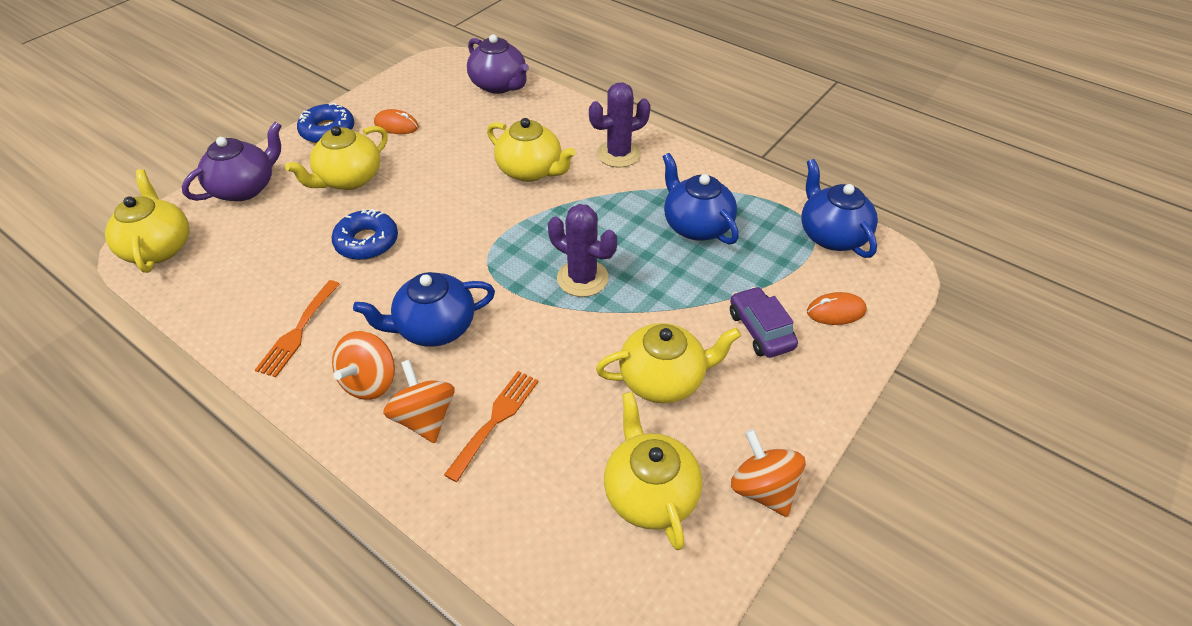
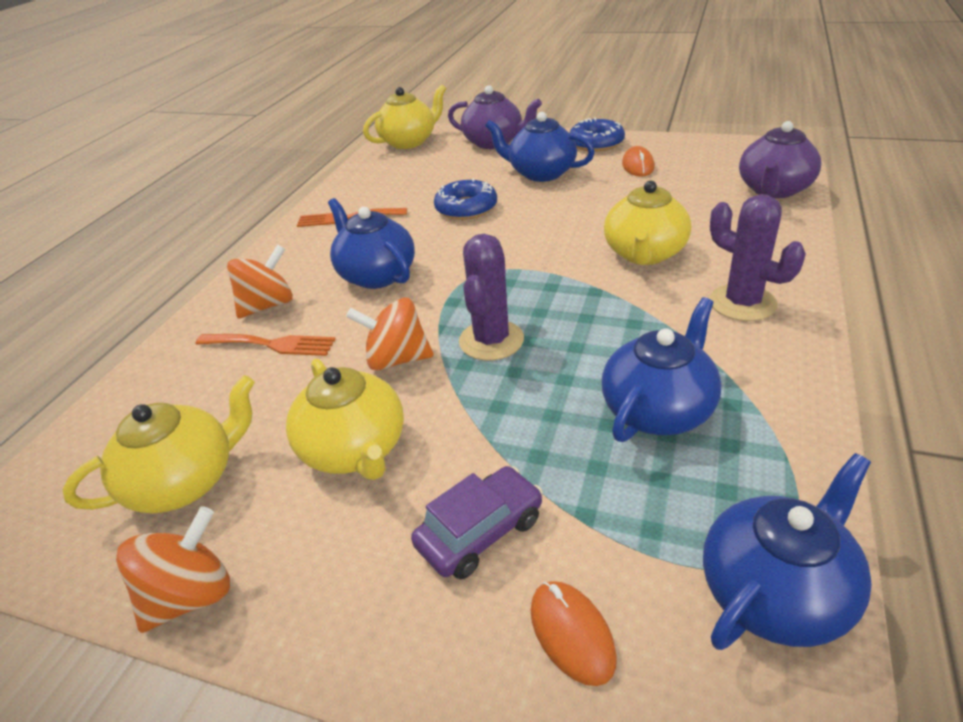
camera: 75 degrees right, 10 degrees down
yellow teapot [285,126,388,190] -> blue teapot [485,112,595,182]
orange spinning top [332,331,395,400] -> orange spinning top moved to [346,298,434,370]

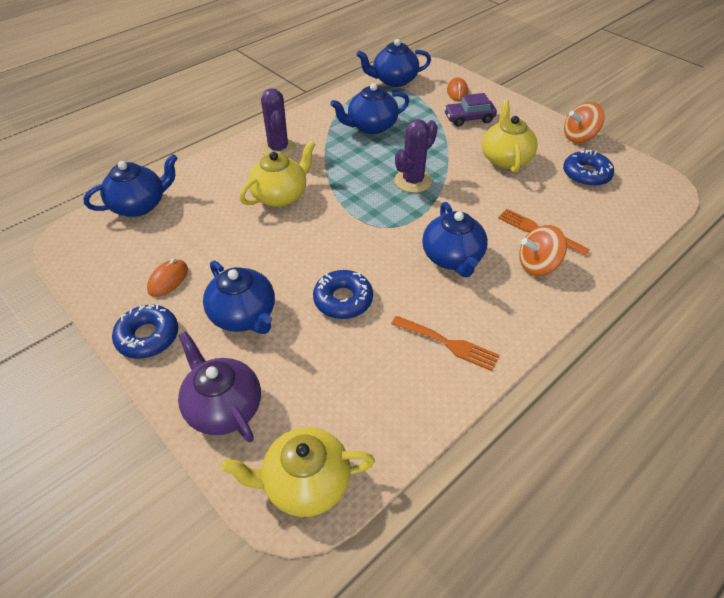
camera: 155 degrees left, 10 degrees up
yellow teapot [62,375,255,513] -> blue donut [563,150,614,187]
orange spinning top [346,298,434,370] -> none
purple teapot [739,121,821,198] -> blue teapot [83,154,178,217]

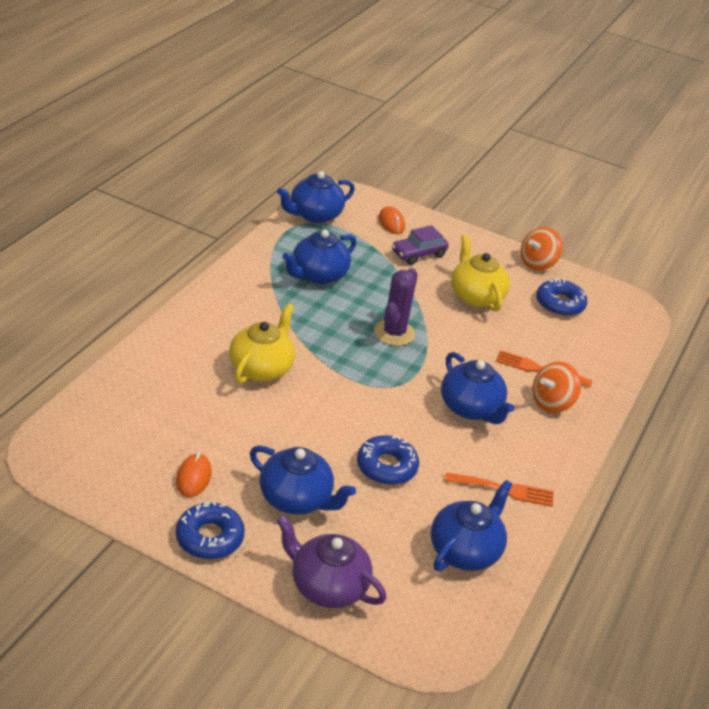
camera: 25 degrees left, 10 degrees down
blue teapot [83,154,178,217] -> blue teapot moved to [431,480,513,571]
yellow teapot [221,427,375,517] -> none
purple cactus [261,88,296,157] -> none

